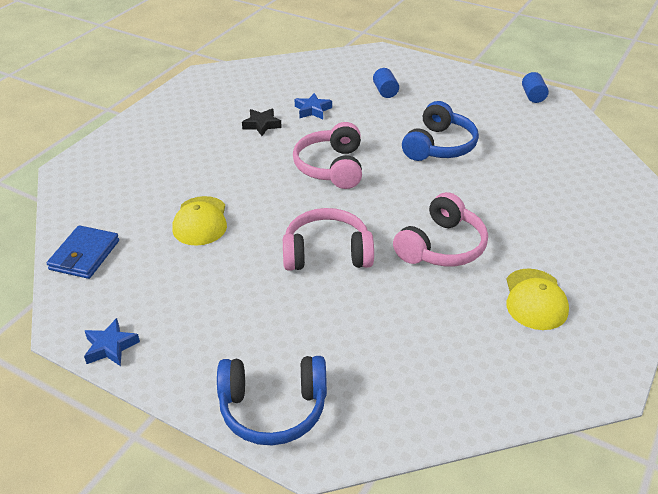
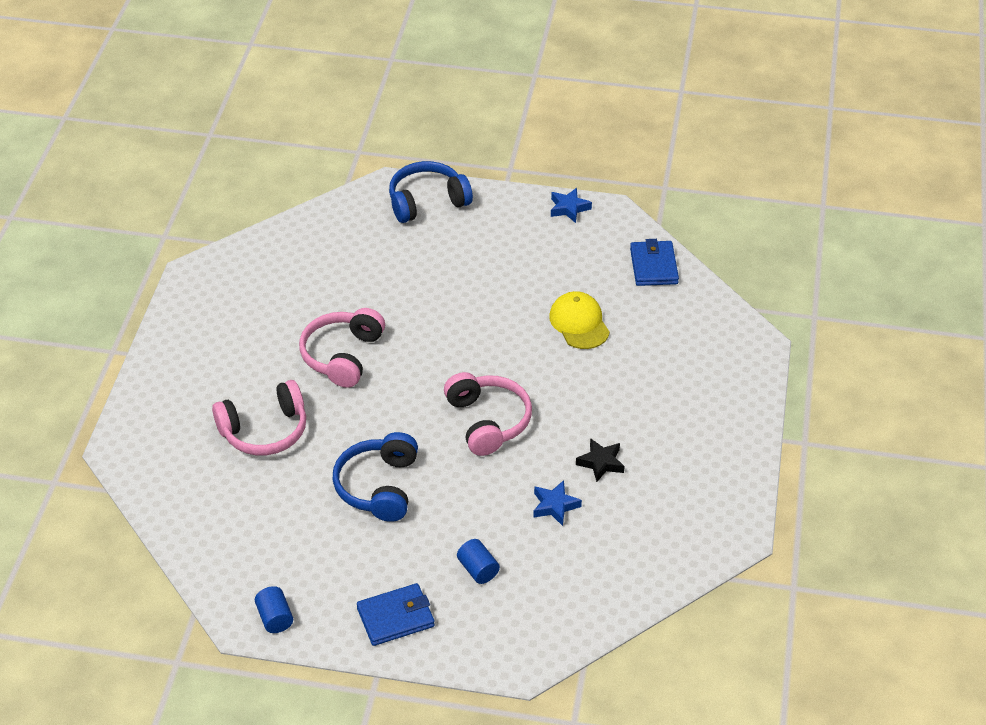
camera: 160 degrees right, 5 degrees up
pink headphones [283,208,374,271] -> pink headphones moved to [212,380,306,455]
yellow cap [506,269,569,330] -> none
none -> blue wallet [357,583,435,646]

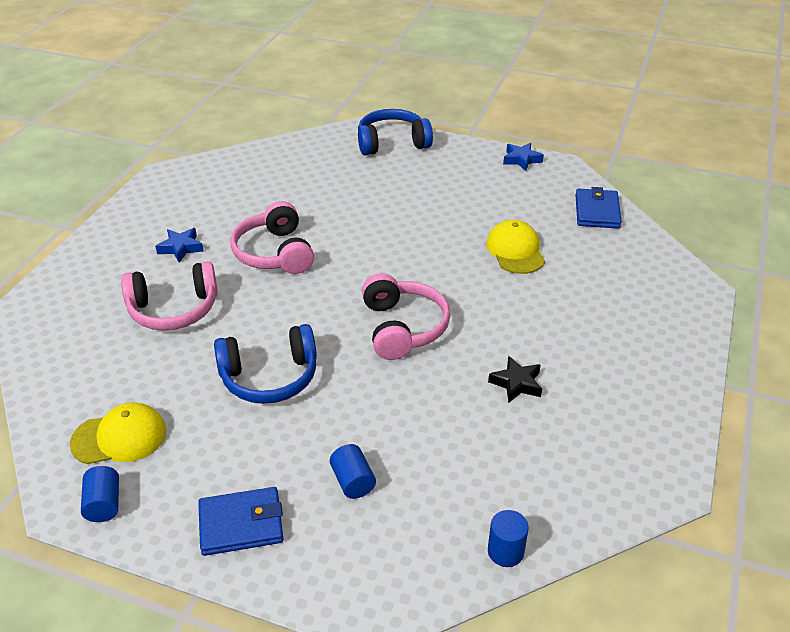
camera: 10 degrees right, 5 degrees down
pink headphones [299,308,385,388] -> pink headphones turned 45 degrees counterclockwise [230,201,314,274]
blue headphones [333,432,418,522] -> blue headphones turned 120 degrees counterclockwise [214,324,317,404]
blue star [533,480,582,526] -> blue star moved to [155,228,204,263]
none -> yellow cap [70,402,167,464]
none -> blue cylinder [488,510,529,567]

